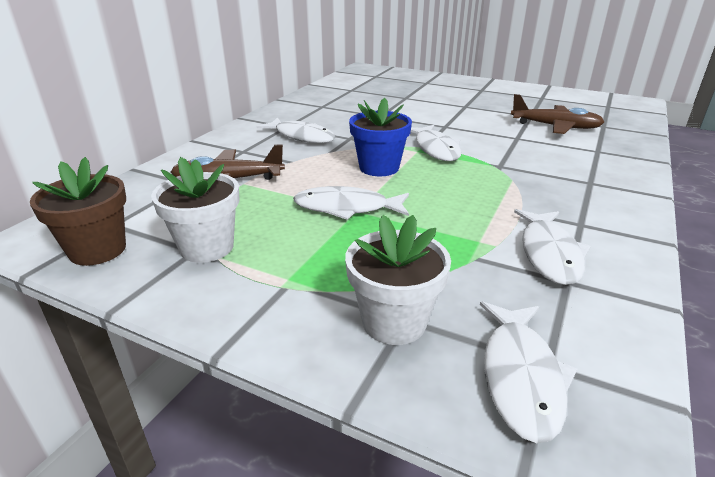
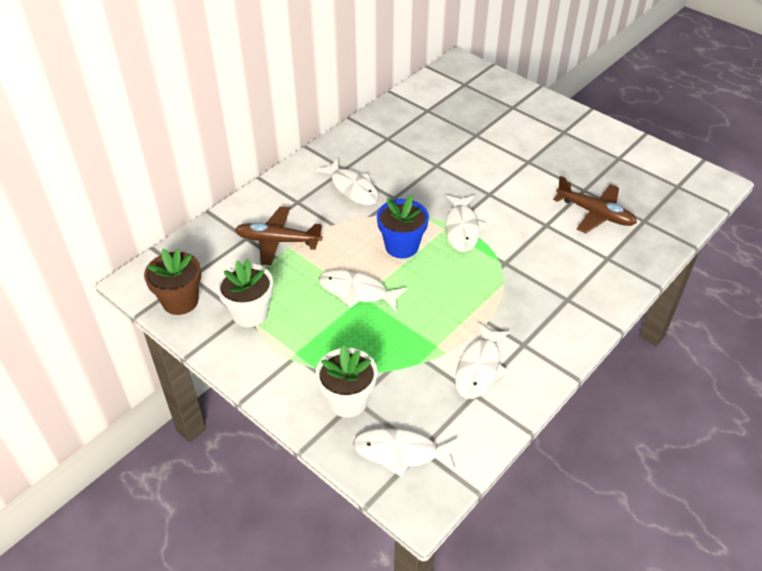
camera: 15 degrees right, 15 degrees up
white fish [480,301,577,443] -> white fish turned 75 degrees clockwise [353,428,458,477]

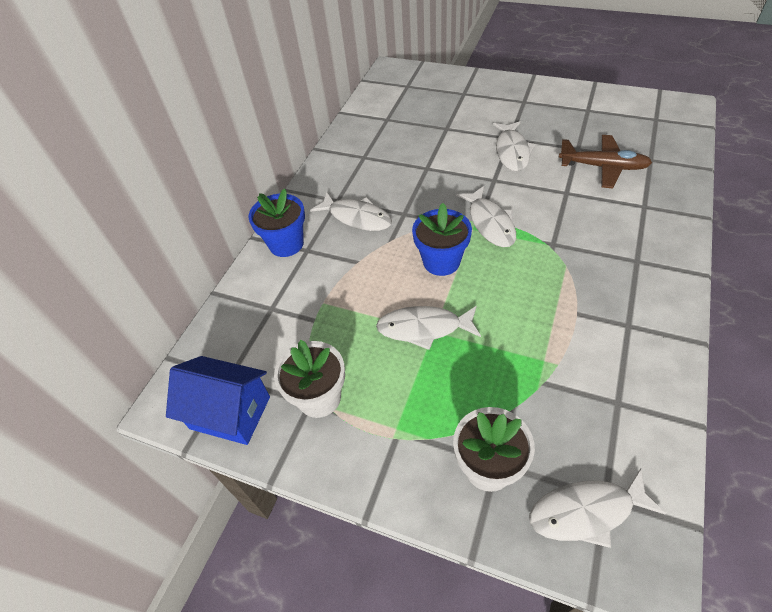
camera: 15 degrees left, 5 degrees up
brown flower pot [144,249,201,315] -> blue house [166,356,270,445]
brown plane [235,206,322,265] -> none
white fish [455,323,510,399] -> white fish moved to [493,121,536,171]
none -> blue flower pot [249,189,305,257]

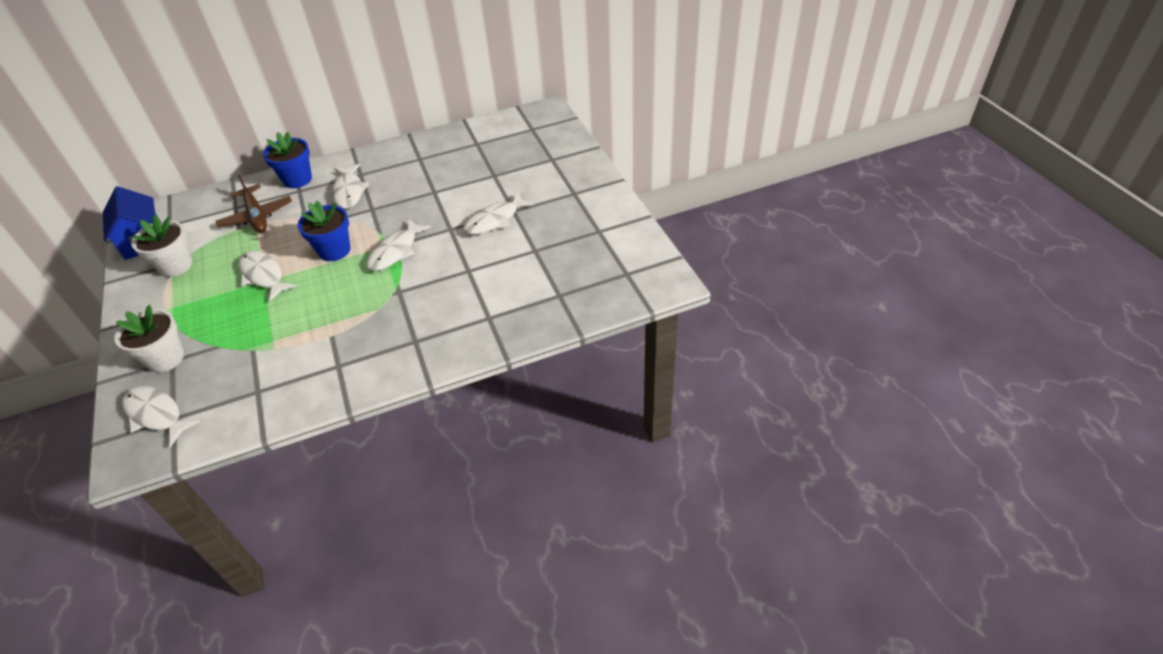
camera: 45 degrees right, 5 degrees down
brown plane [559,135,652,188] -> brown plane moved to [216,175,292,232]

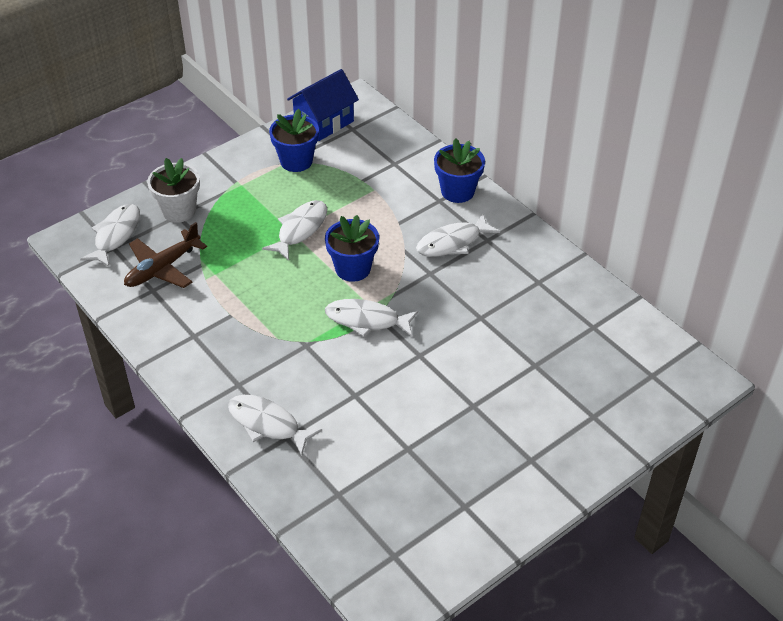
camera: 70 degrees right, 0 degrees up
white flower pot [131,215,193,277] -> blue flower pot [269,109,319,172]
brown plane [216,175,292,232] -> brown plane moved to [124,222,207,288]
white fish [463,192,535,235] -> white fish moved to [228,395,322,456]

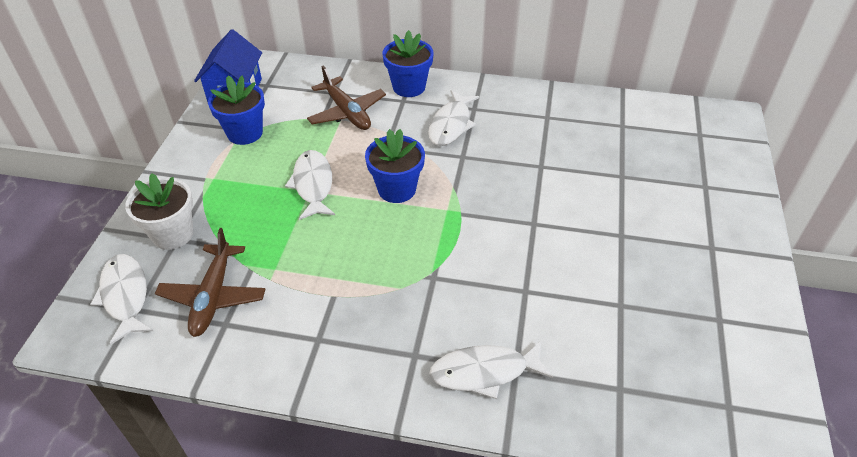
camera: 40 degrees left, 0 degrees up
white fish [325,299,418,337] -> none
none -> brown plane [307,66,386,130]

